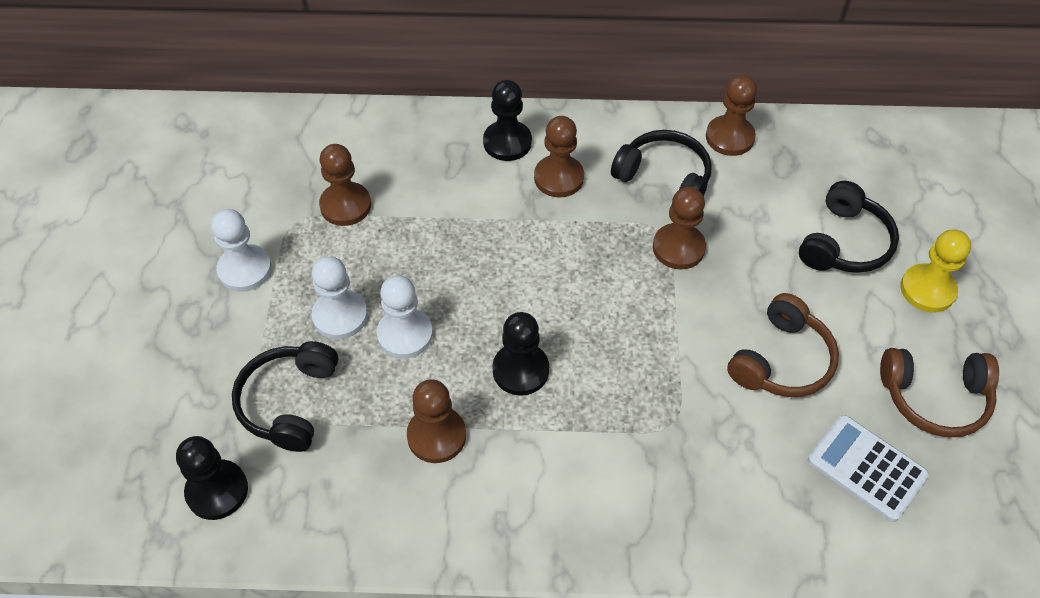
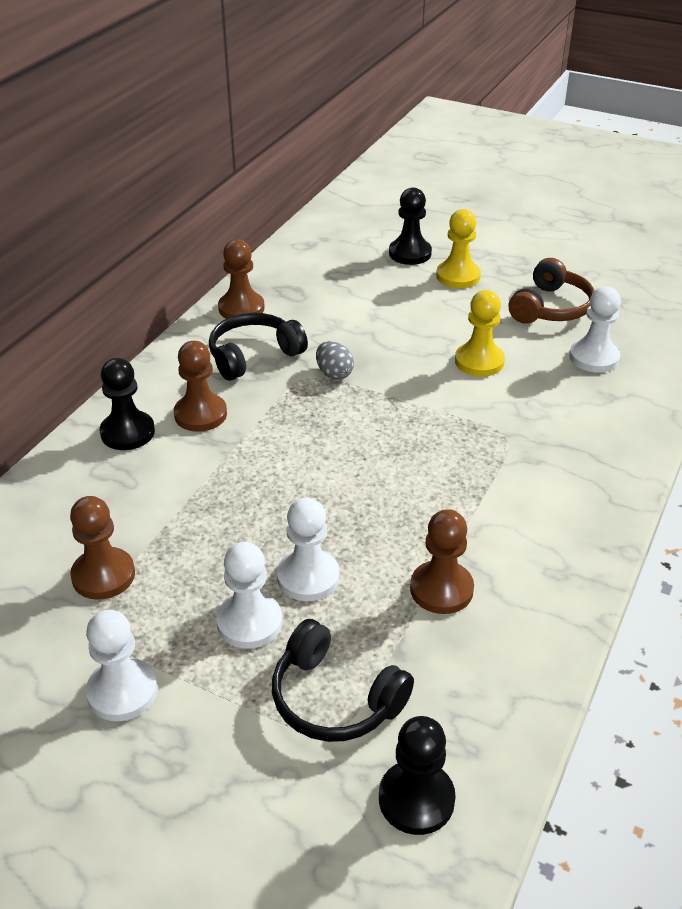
camera: 65 degrees left, 15 degrees down
black pawn [492,312,549,396] -> black pawn moved to [389,187,432,265]
brown pawn [653,187,706,270] -> grey egg [316,341,354,380]
brown headphones [727,293,839,397] -> yellow pawn [455,290,505,377]
black headphones [799,181,899,273] -> none
white calculator [808,415,929,522] -> white pawn [569,286,621,373]

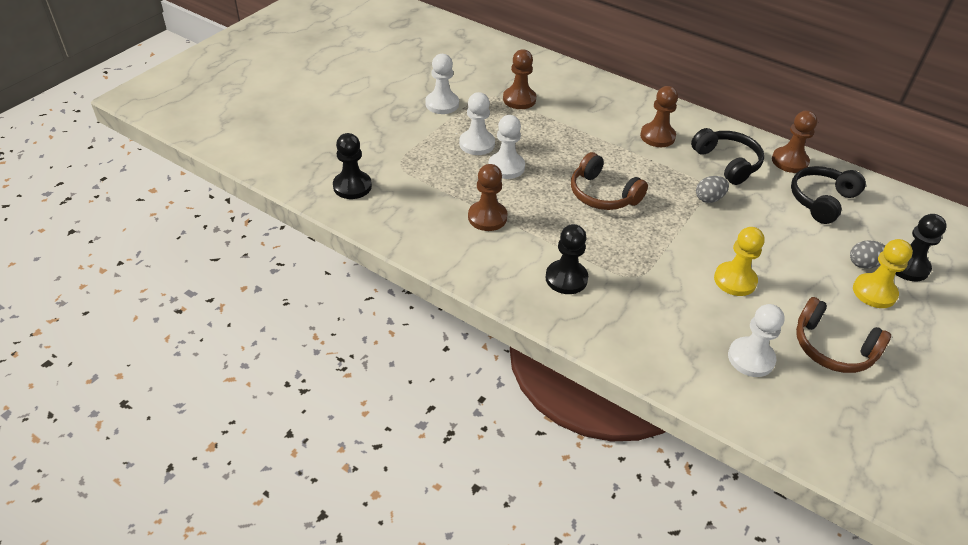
camera: 95 degrees right, 5 degrees up
black pawn [100,358,155,450] -> black pawn moved to [546,224,588,294]
black headphones [272,619,414,742] -> black headphones moved to [791,166,866,224]
none -> brown headphones [571,152,648,210]
none -> grey egg [850,240,885,269]

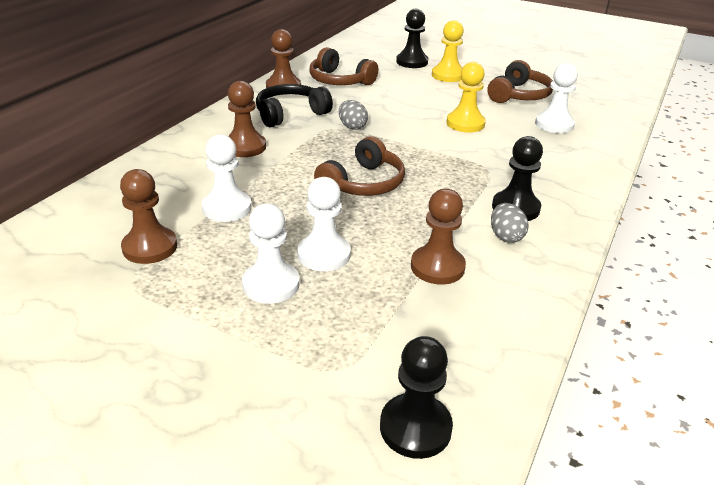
camera: 95 degrees left, 10 degrees down
white pawn [425,54,459,114] -> white pawn moved to [202,134,252,222]
black headphones [791,166,866,224] -> brown headphones [309,47,378,85]
grey egg [850,240,885,269] -> grey egg moved to [491,203,529,243]

